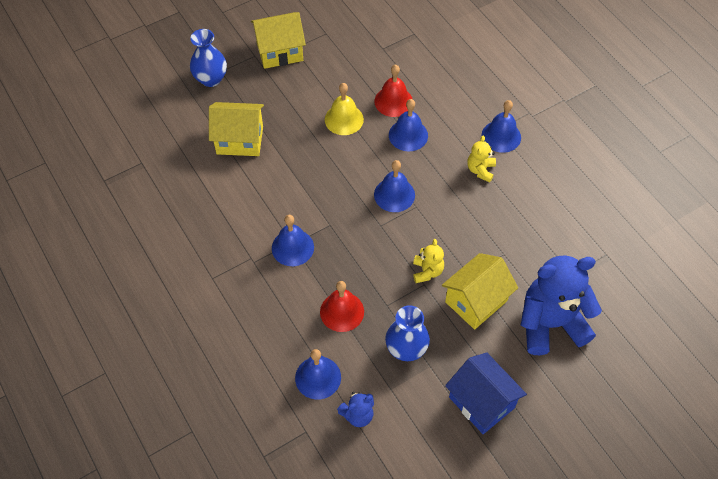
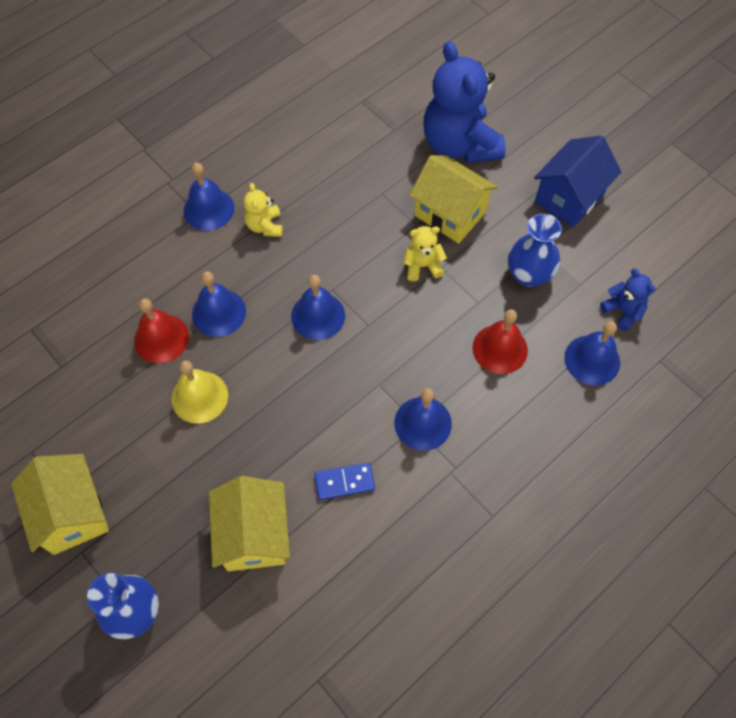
camera: 100 degrees left, 5 degrees up
yellow teddy bear [467,136,496,183] -> yellow teddy bear turned 75 degrees clockwise [244,183,283,237]
none -> blue domino [314,463,375,500]

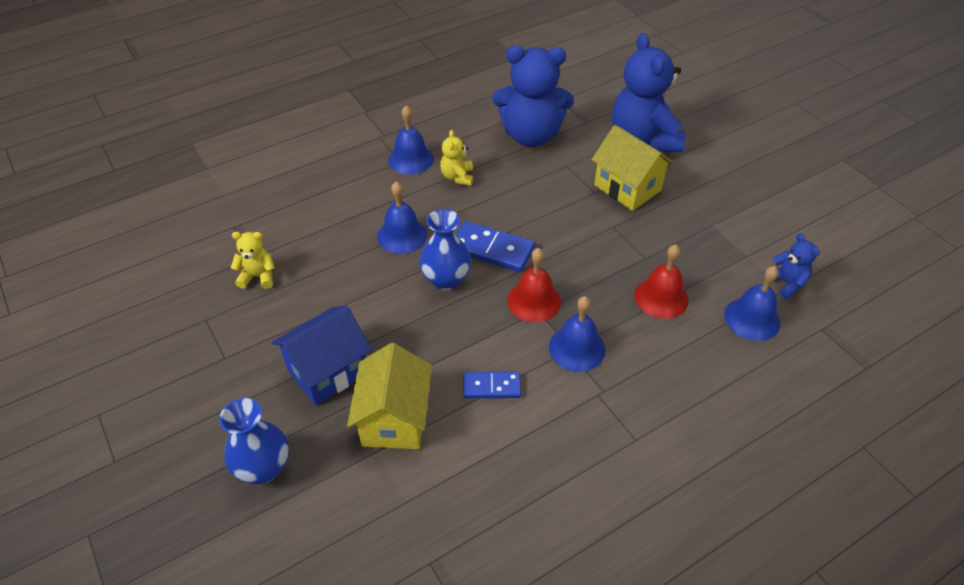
camera: 10 degrees right, 15 degrees down
yellow house [11,454,109,555] -> none
red bell [134,298,189,363] -> red bell moved to [507,248,561,322]
yellow bell [172,360,228,424] -> none
blue bell [291,275,345,340] -> blue domino [456,221,535,272]
yellow teddy bear [403,226,447,281] -> yellow teddy bear moved to [231,232,275,289]
blue vase [508,213,562,287] -> blue vase moved to [420,209,471,290]
blue house [534,135,621,227] -> blue house moved to [272,306,372,406]
none -> blue teddy bear [493,46,574,147]

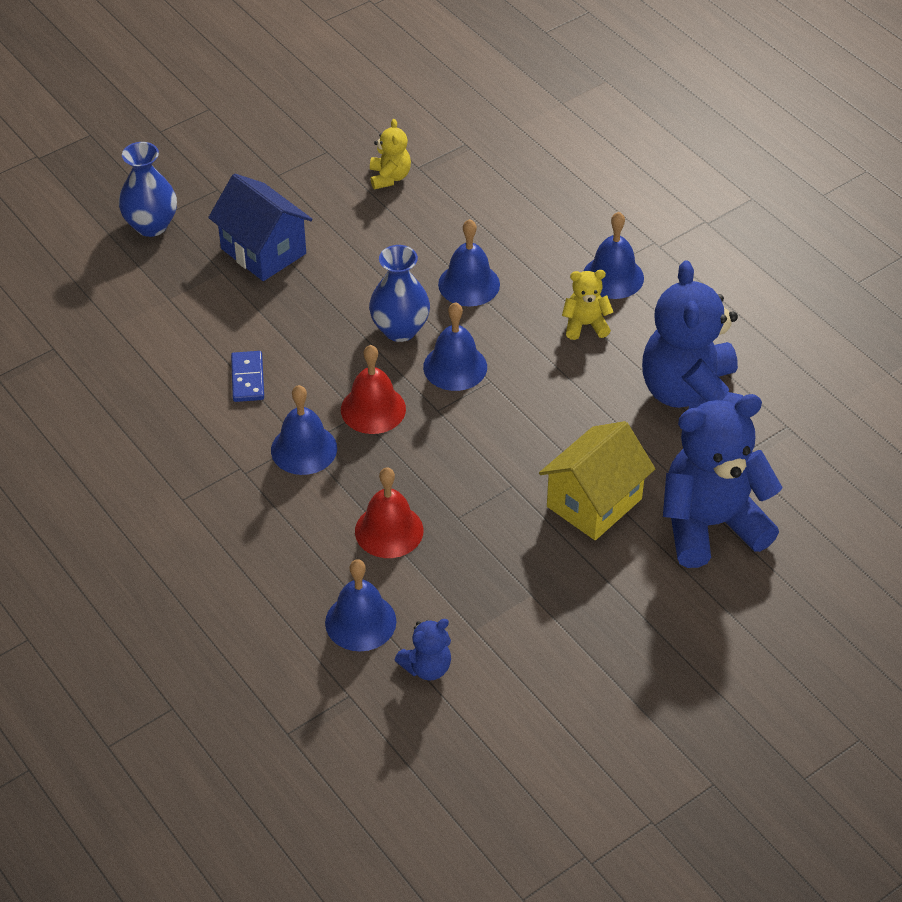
camera: 85 degrees right, 0 degrees up
yellow house [347,343,432,449] -> none
blue domino [456,221,535,272] -> blue bell [423,302,487,391]

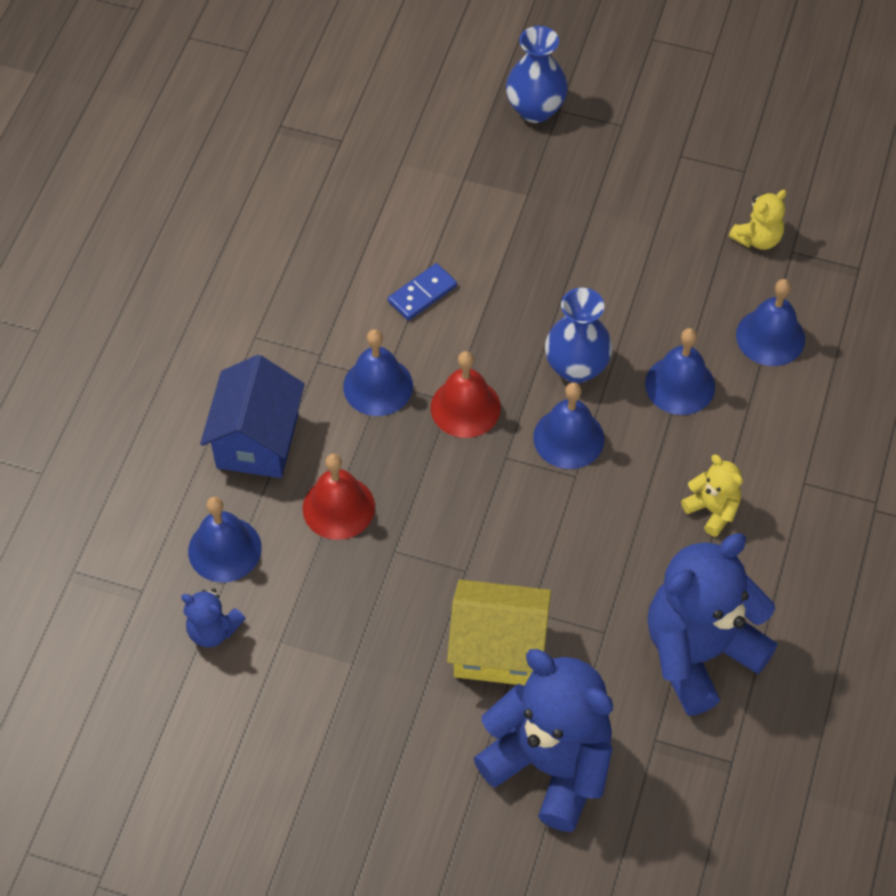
camera: 55 degrees right, 10 degrees up
blue house [208,174,313,281] -> blue house moved to [200,355,305,478]
blue bell [584,212,644,299] -> blue bell moved to [736,279,805,366]

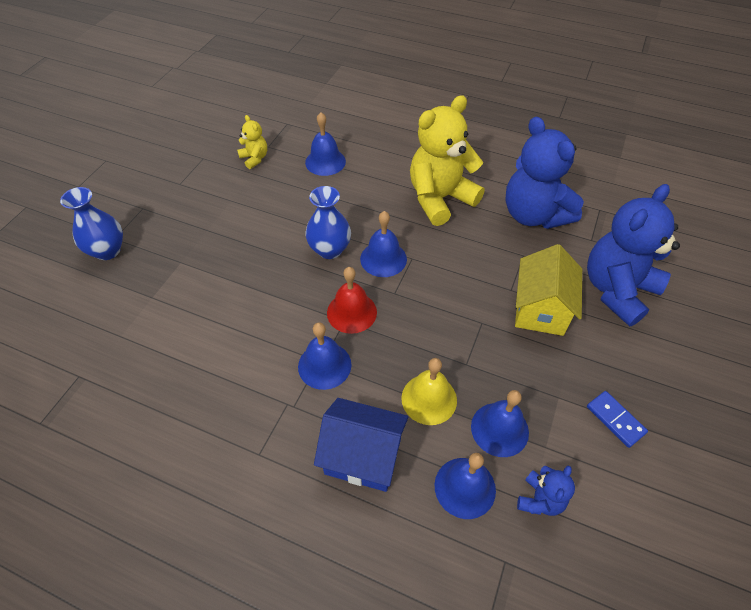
camera: 85 degrees left, 5 degrees down
red bell [302,454,375,540] -> yellow bell [401,358,457,425]
blue domino [388,263,457,320] -> blue domino moved to [587,391,648,448]
blue bell [645,328,715,415] -> blue bell moved to [471,390,529,457]
yellow teddy bear [681,454,743,537] -> yellow teddy bear [410,95,485,226], size x2.20

